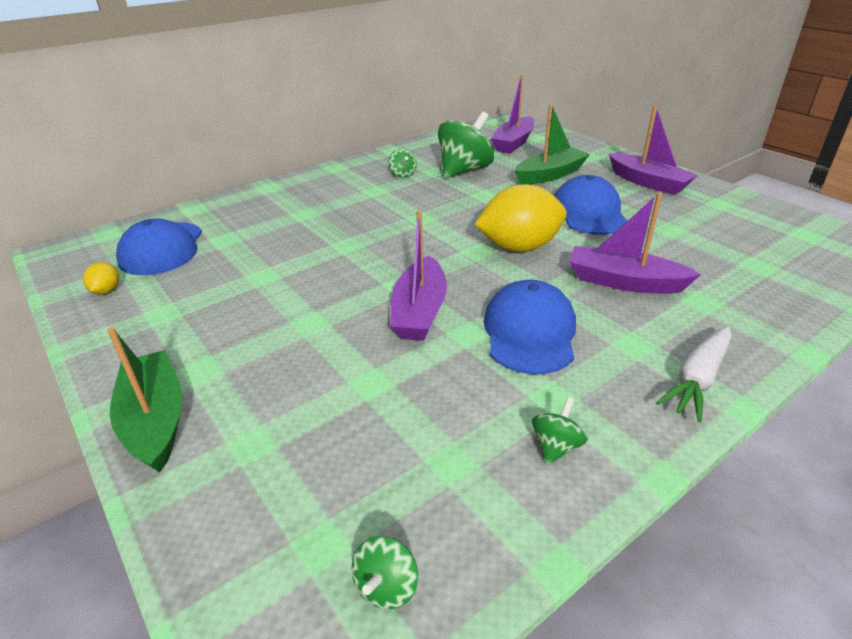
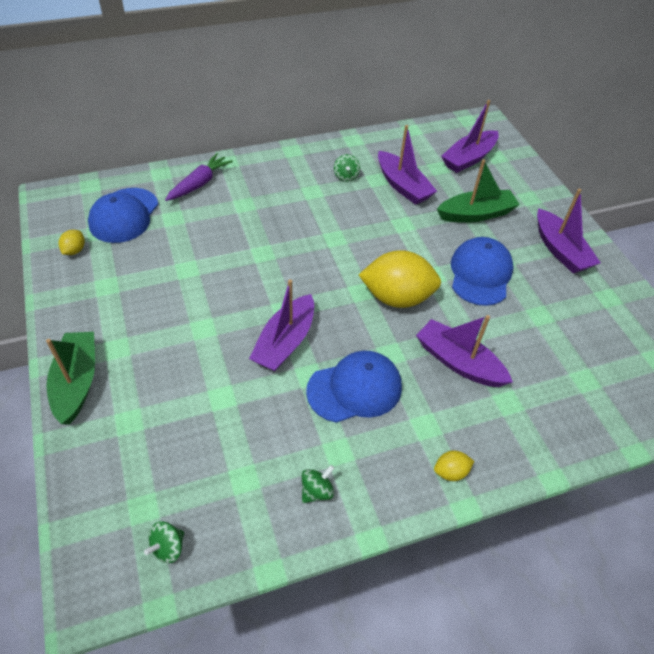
camera: 15 degrees right, 15 degrees up
green spinning top [438,112,494,178] -> purple boat [378,125,437,205]
blue cap [484,280,576,374] -> blue cap turned 45 degrees clockwise [306,350,402,423]
white carrot [656,326,731,422] -> yellow lemon [434,451,474,481]
none -> purple carrot [165,153,233,201]

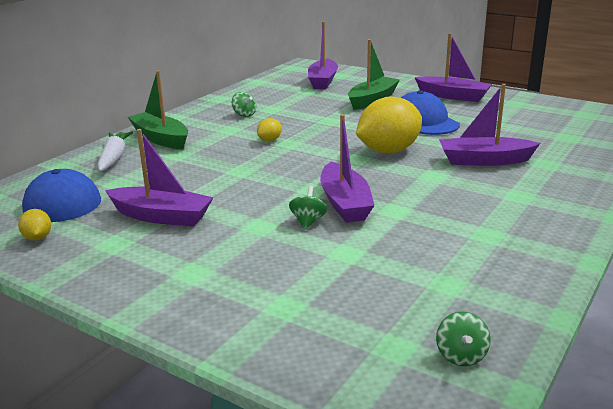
camera: 35 degrees left, 25 degrees down
green boat [46,332,95,425] -> green boat moved to [128,70,188,149]
purple carrot [165,153,233,201] -> white carrot [97,132,133,171]
green spinning top [302,465,334,503] -> green spinning top moved to [289,186,327,230]
blue cap [306,350,402,423] -> none
purple boat [378,125,437,205] -> purple boat moved to [105,129,214,227]
yellow lemon [434,451,474,481] -> yellow lemon moved to [257,118,282,142]

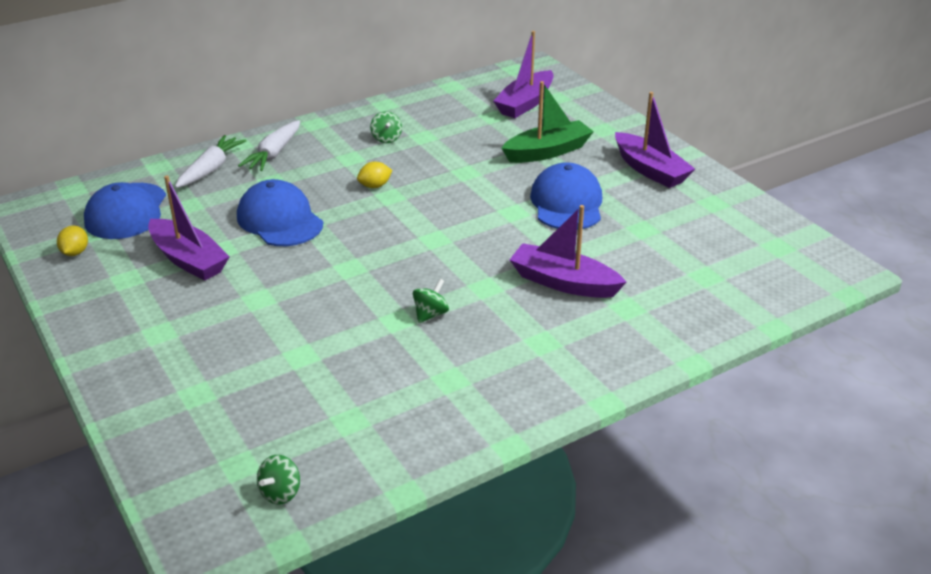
camera: 25 degrees right, 10 degrees up
green boat [128,70,188,149] -> white carrot [238,120,300,171]
green spinning top [289,186,327,230] -> green spinning top moved to [413,279,449,323]
purple boat [320,114,375,223] -> none
yellow lemon [356,96,422,154] -> none
none -> blue cap [237,179,323,246]

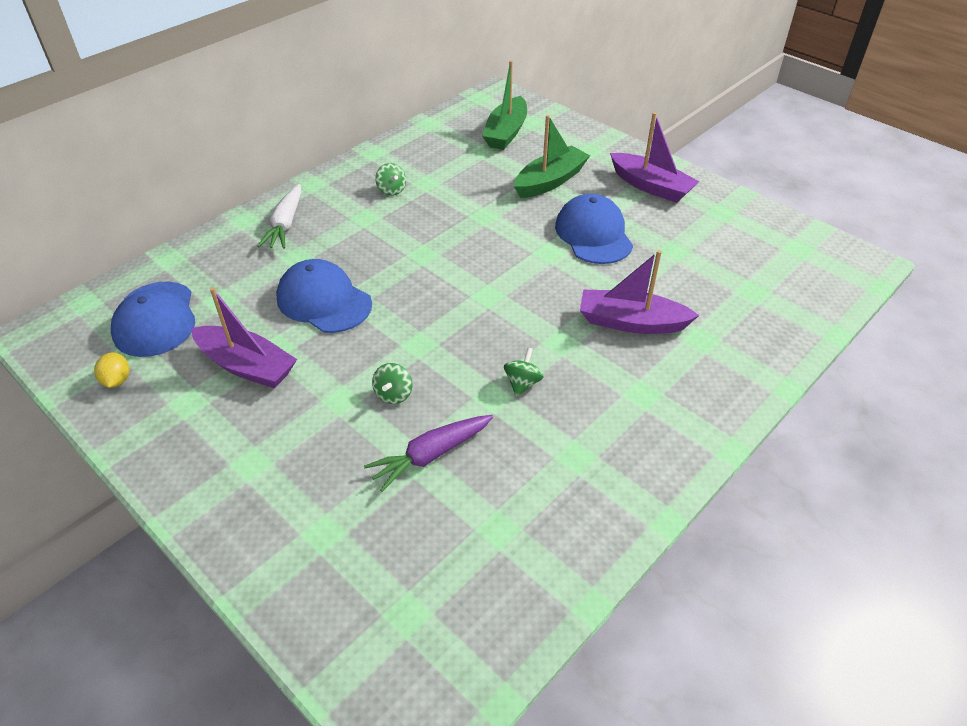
camera: 15 degrees left, 10 degrees up
white carrot [175,135,247,188] -> none
green spinning top [257,455,300,505] -> green spinning top moved to [372,363,412,404]
yellow lemon [357,162,392,188] -> none
purple boat [493,31,554,118] -> green boat [482,60,527,150]
none -> purple carrot [364,415,493,492]

